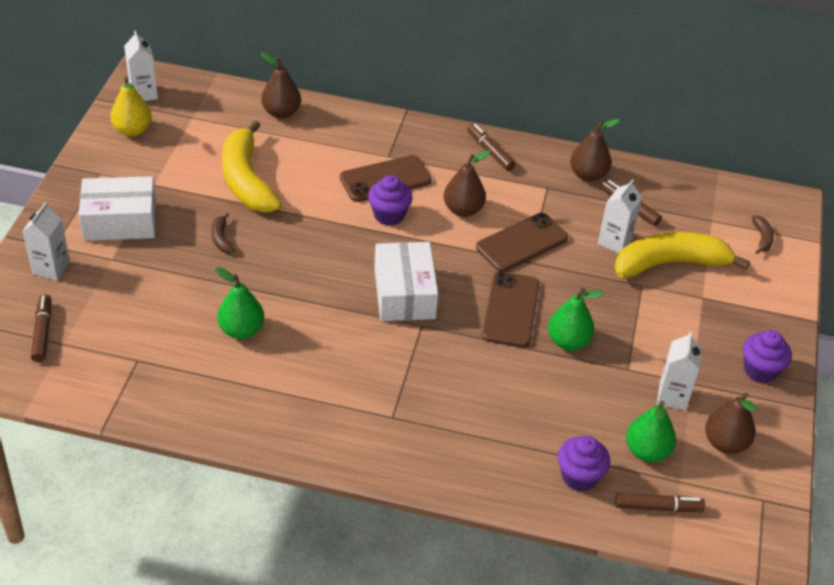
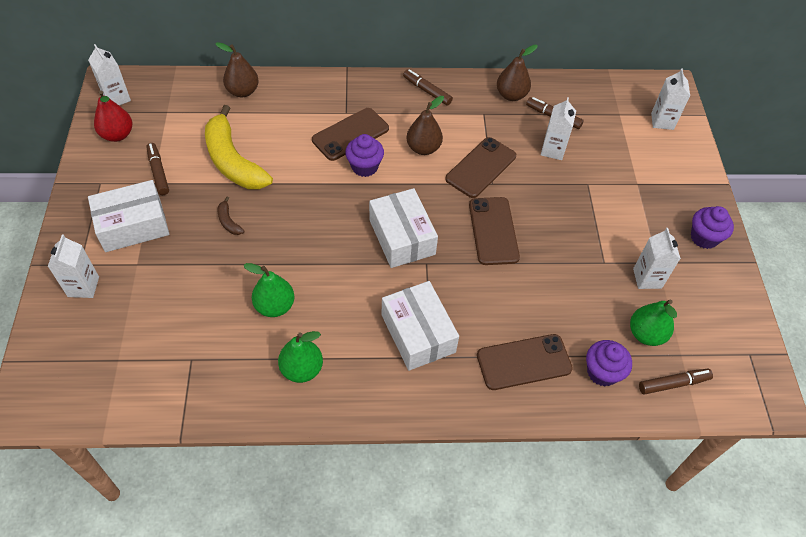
camera: 15 degrees left, 10 degrees up
brown marker [31,294,51,362] -> brown marker moved to [146,143,169,195]
yellow pear [110,76,152,136] -> red pear [94,90,132,142]
green pear [548,288,604,351] -> green pear moved to [278,331,323,383]
yellow banana [615,232,750,278] -> none
brown pear [705,393,756,454] -> none
brown banana [751,215,774,254] -> white carton [651,68,690,130]
none -> white box [382,281,459,371]
none -> brown phone [477,334,573,390]

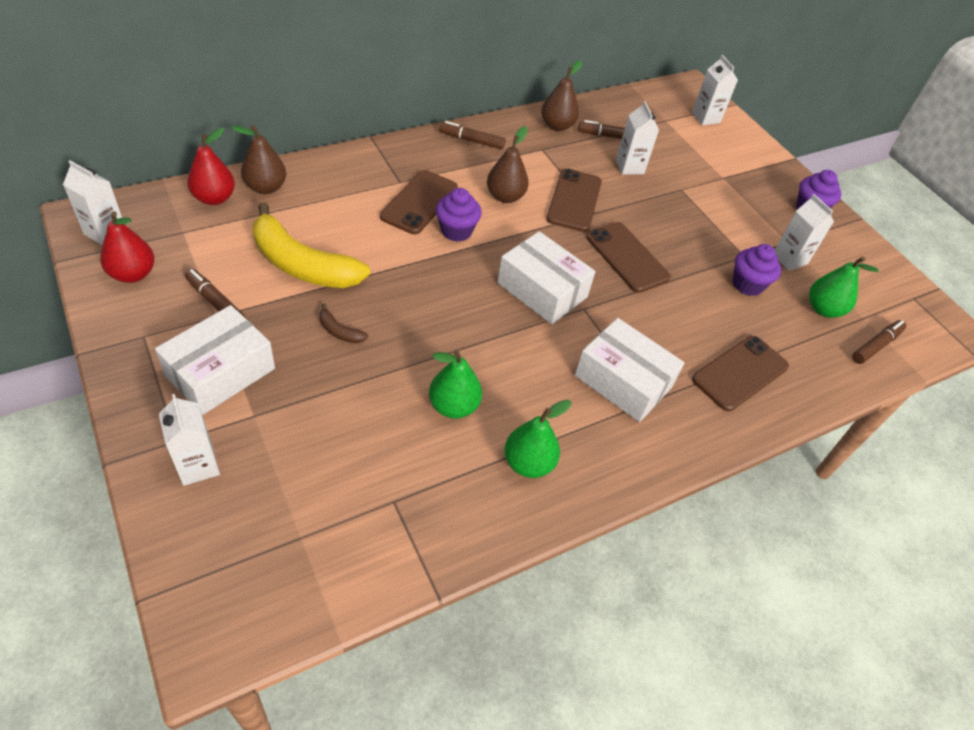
camera: 30 degrees left, 5 degrees down
purple cupcake [586,340,632,386] -> purple cupcake moved to [733,244,781,296]
none -> red pear [187,127,235,205]

